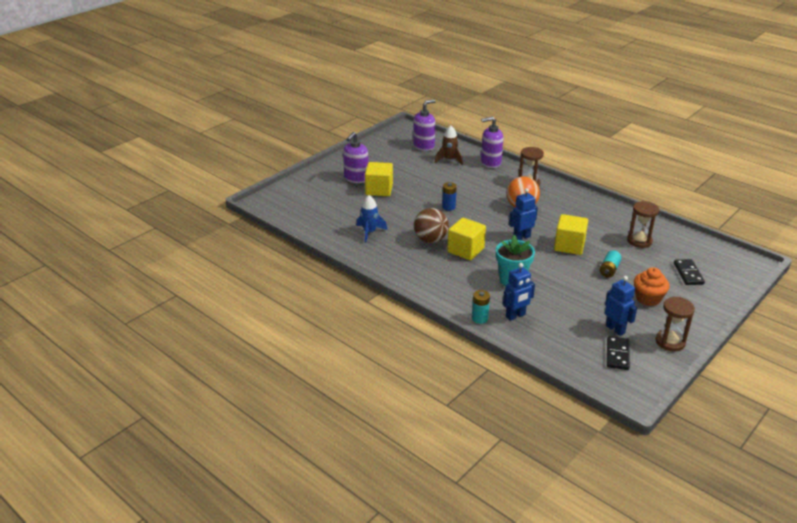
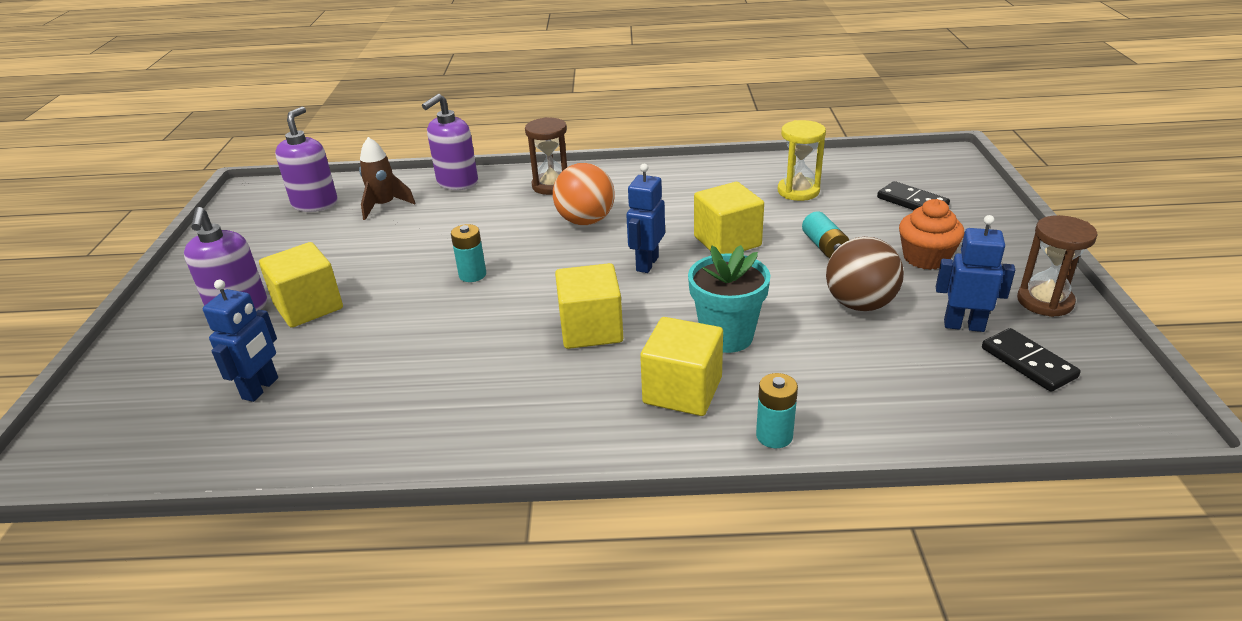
camera: 40 degrees left, 0 degrees up
blue rocket [356,195,387,243] -> none
brown ball [414,208,449,243] -> brown ball moved to [826,237,904,311]
blue battery [442,182,457,211] -> turquoise battery [451,224,486,282]
blue robot [503,263,535,321] -> blue robot moved to [203,280,278,402]
brown hourglass [627,201,659,248] -> yellow hourglass [778,120,826,201]
none -> yellow cube [640,317,723,416]

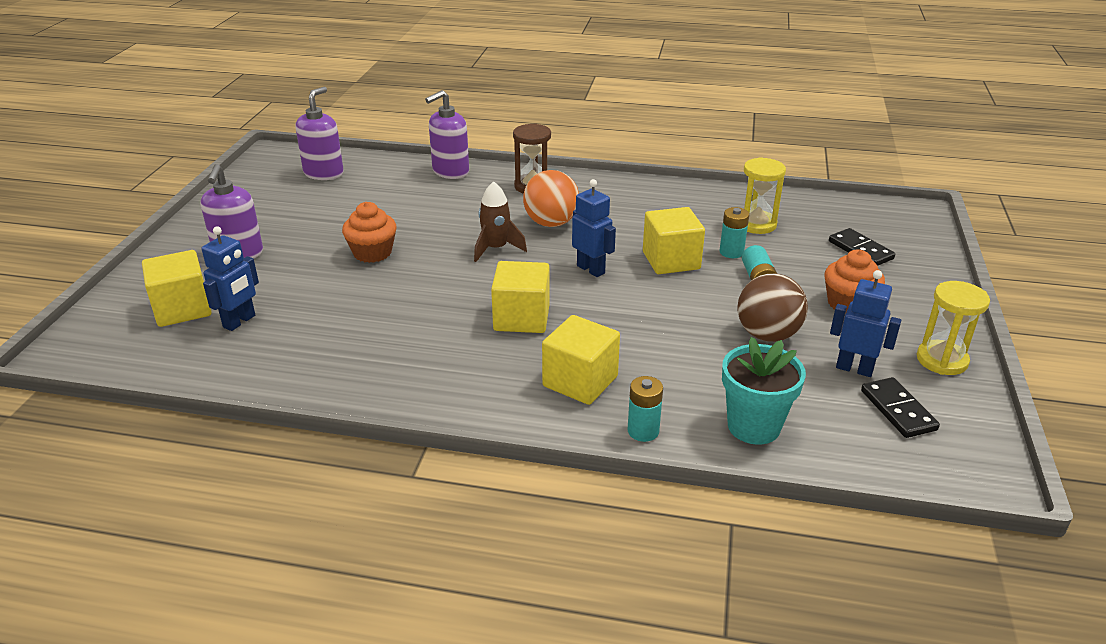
camera: 10 degrees right, 0 degrees up
yellow cube [259,242,343,328] -> yellow cube moved to [142,250,211,327]
brown rocket [359,137,416,220] -> brown rocket moved to [474,181,527,262]
turquoise battery [451,224,486,282] -> turquoise battery moved to [720,207,749,258]
blue robot [626,164,665,273] -> blue robot turned 105 degrees clockwise [572,179,616,277]
turquoise flower pot [688,245,770,353] -> turquoise flower pot moved to [722,337,806,445]
brown hourglass [1017,215,1098,317] -> yellow hourglass [917,281,990,375]
none -> orange cupcake [342,202,397,263]

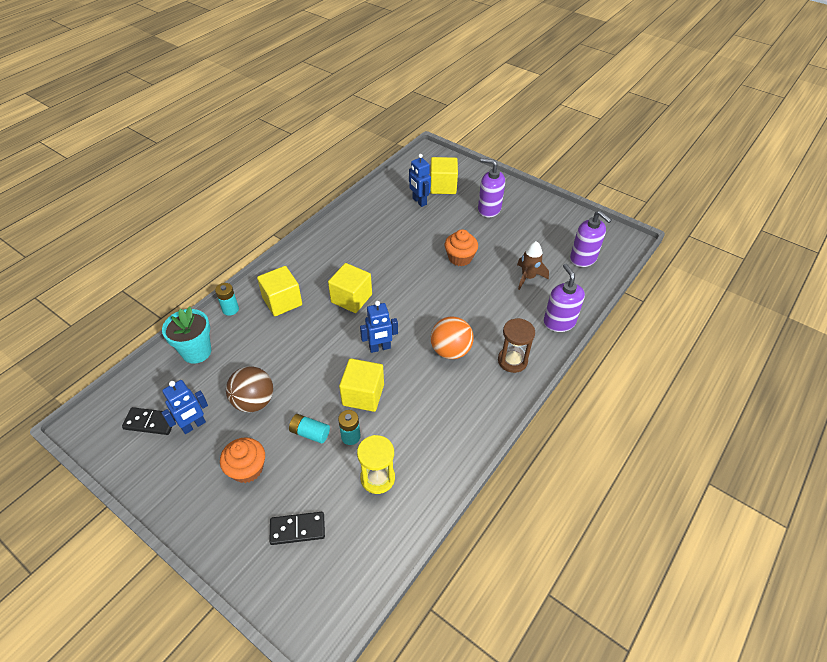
camera: 115 degrees right, 15 degrees up
brown rocket [474,181,527,262] -> brown rocket moved to [517,241,549,290]
yellow hourglass [917,281,990,375] -> none

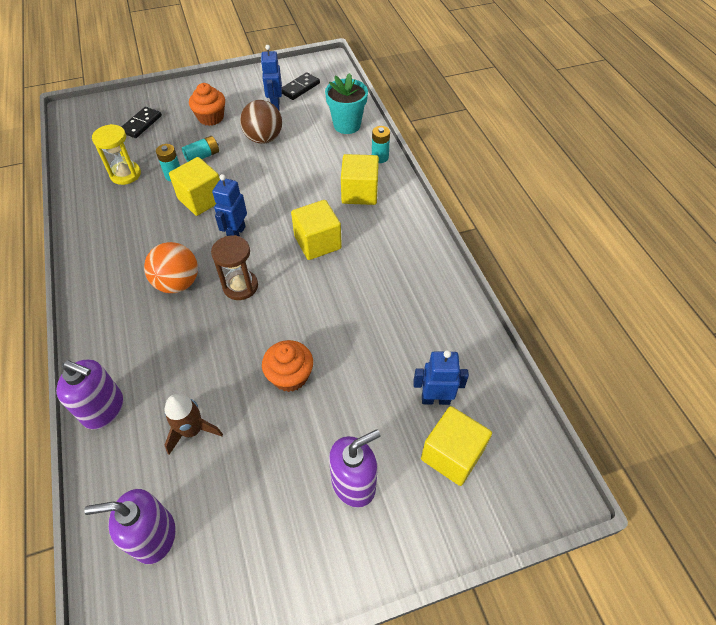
camera: 125 degrees right, 5 degrees up
brown hourglass [498,318,535,373] -> brown hourglass moved to [211,235,258,300]

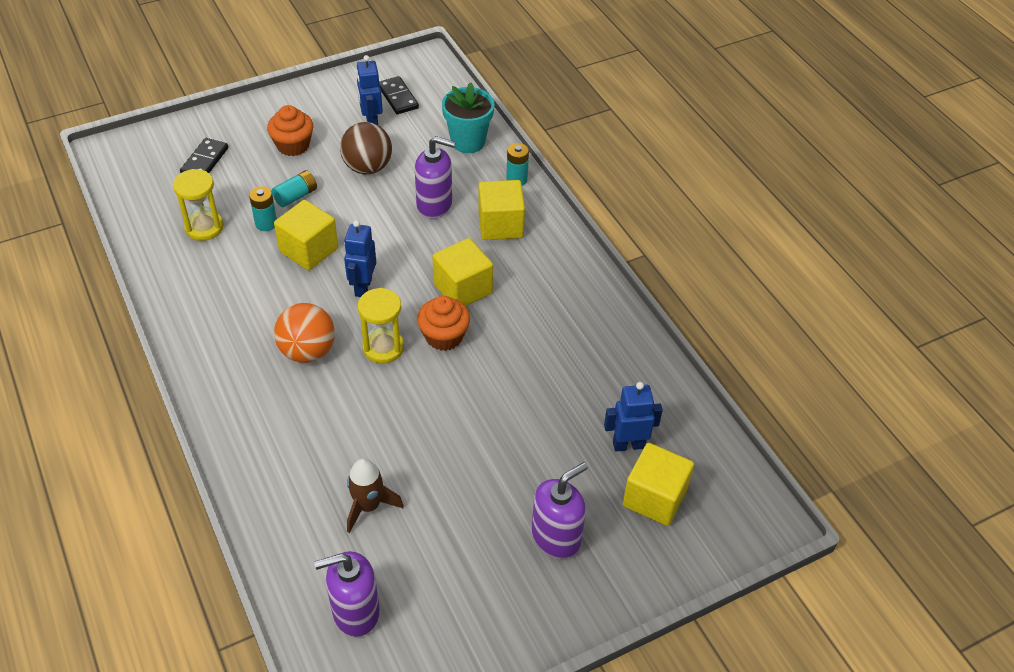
camera: 10 degrees left, 5 degrees down
purple soap dispenser [56,359,123,429] -> purple soap dispenser moved to [415,136,456,219]
brown hourglass [211,235,258,300] -> yellow hourglass [358,288,404,364]
orange cupcake [262,340,313,392] -> orange cupcake moved to [417,296,470,351]
black domino [282,72,320,100] -> black domino turned 60 degrees counterclockwise [379,76,419,114]

